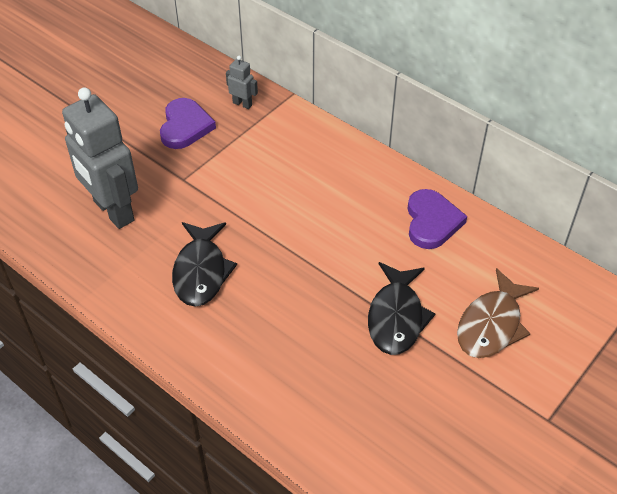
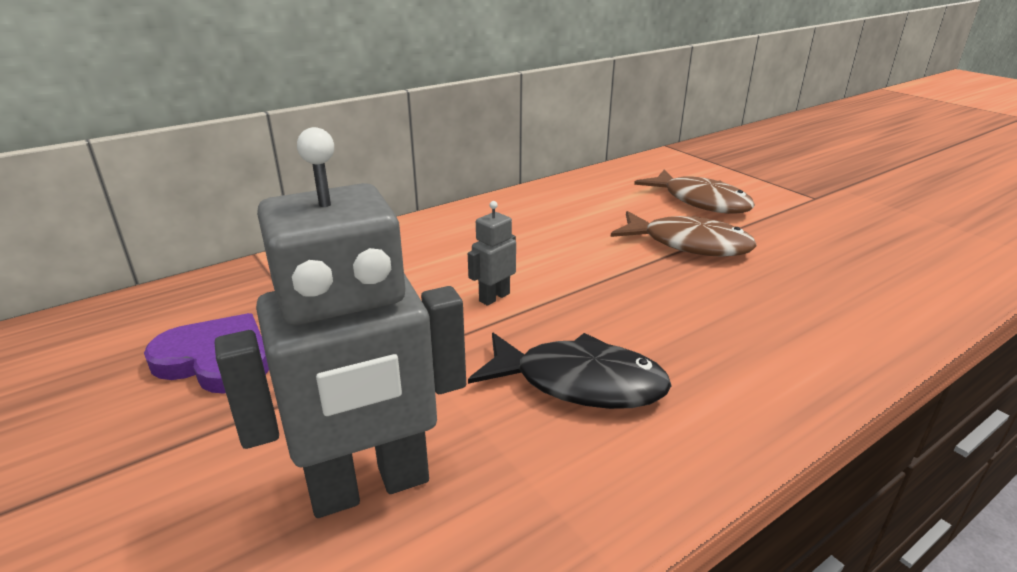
camera: 75 degrees left, 20 degrees down
grey robot [226,56,258,109] -> grey robot moved to [468,201,516,306]
black fish [368,262,436,355] -> brown fish [611,211,757,257]
purple heart [408,189,467,249] -> none

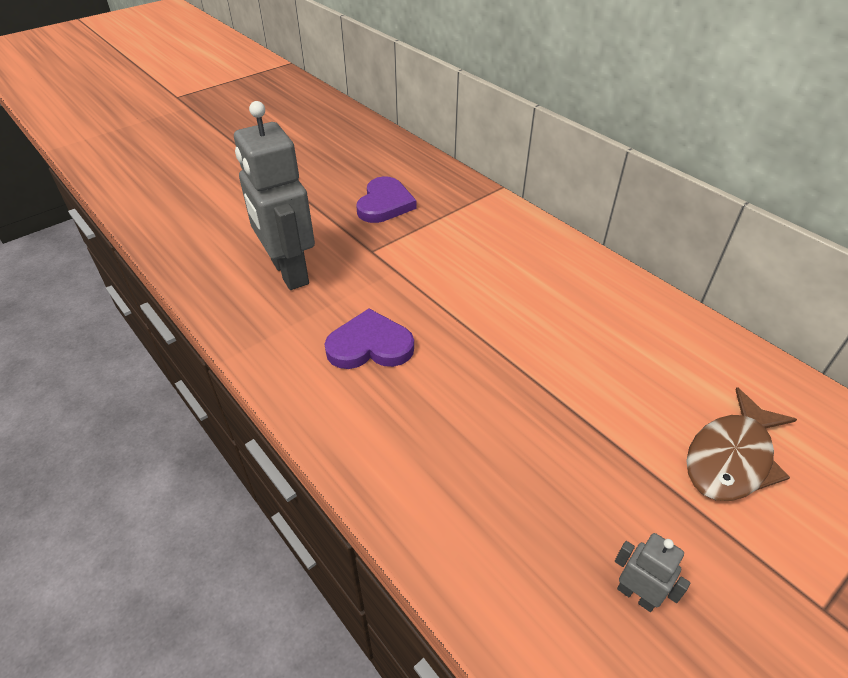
camera: 85 degrees right, 15 degrees up
grey robot [468,201,516,306] -> grey robot moved to [615,533,691,612]
black fish [468,333,672,409] -> purple heart [325,309,414,369]
brown fish [611,211,757,257] -> none

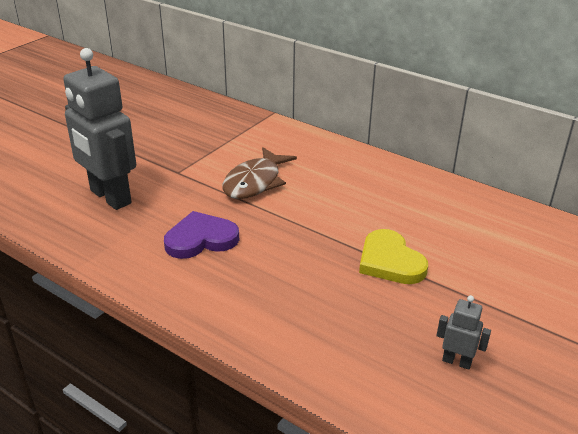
camera: 15 degrees left, 10 degrees down
purple heart [356,176,417,223] -> none
brown fish [686,387,797,501] -> brown fish moved to [222,147,297,199]
none -> yellow heart [359,229,428,284]

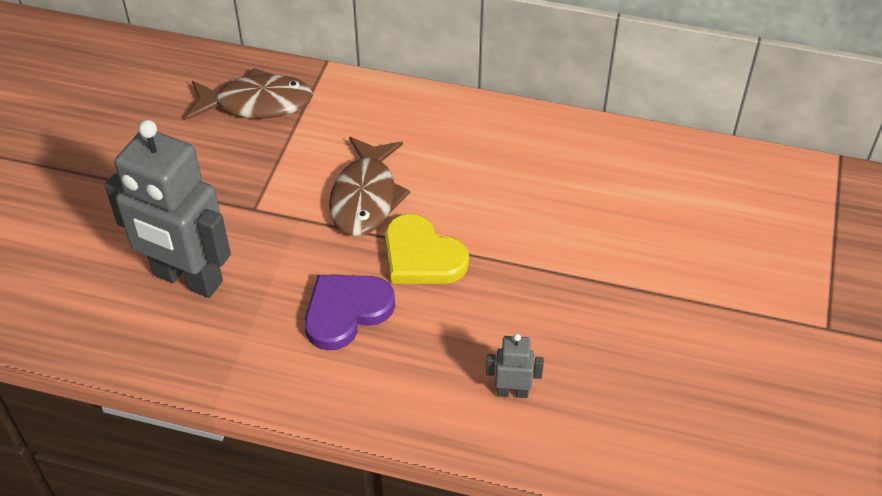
camera: 20 degrees left, 15 degrees up
yellow heart [359,229,428,284] -> yellow heart moved to [385,214,469,284]
grey robot [437,295,491,370] -> grey robot moved to [486,334,544,398]
none -> brown fish [187,68,313,120]

